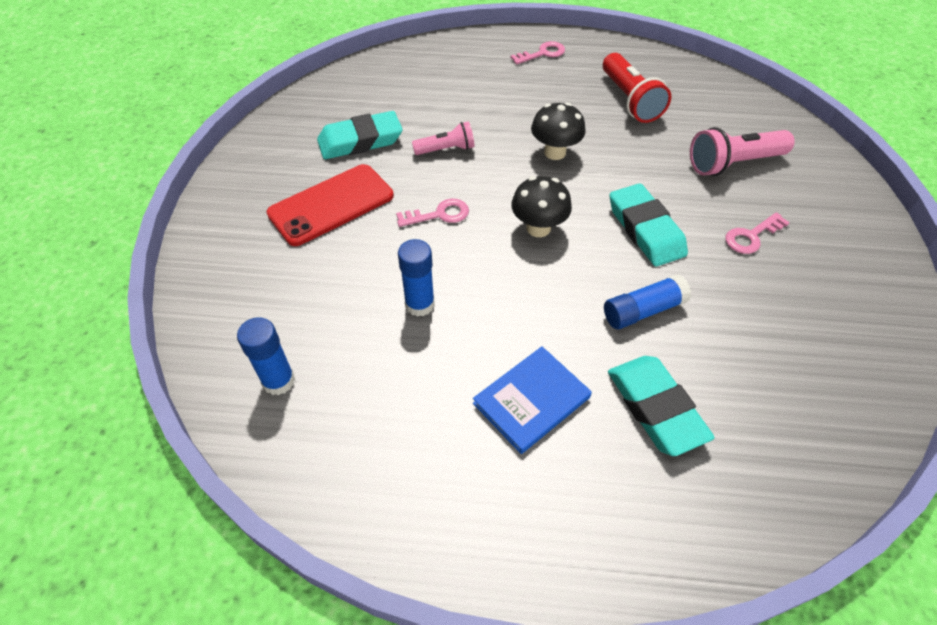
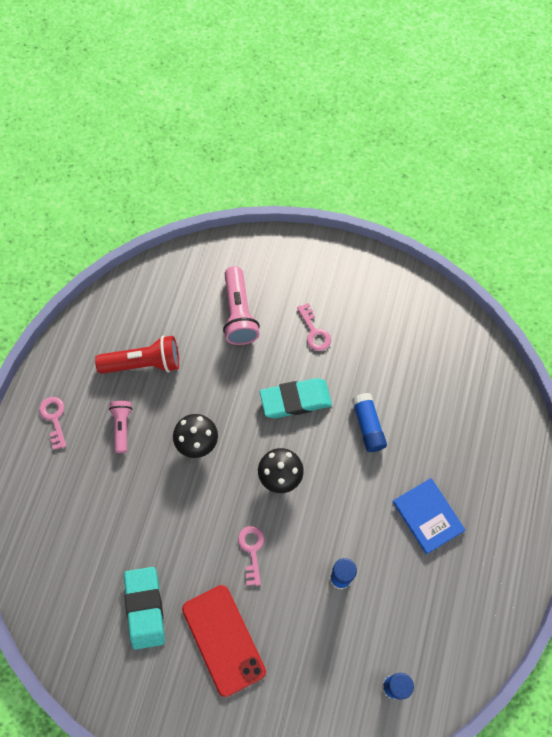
camera: 80 degrees left, 15 degrees up
pink flashlight [412,121,475,155] -> pink flashlight moved to [109,401,132,453]
turquoise eraser [608,356,714,456] -> none

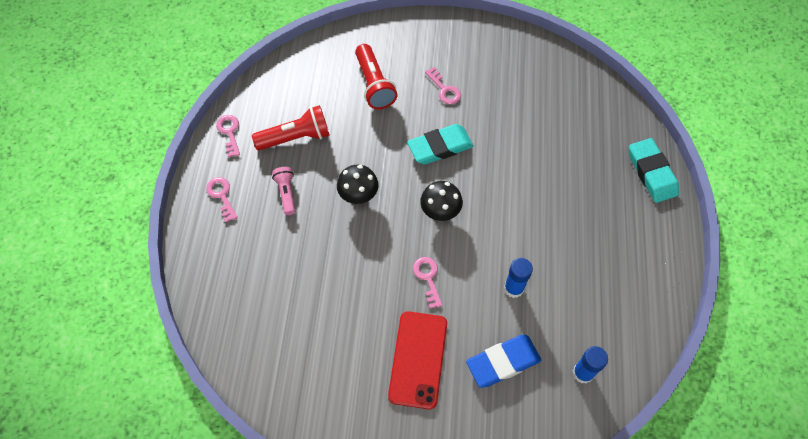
camera: 10 degrees left, 5 degrees down
turquoise eraser [124,567,165,650] -> turquoise eraser moved to [629,138,679,203]
red phone [182,585,266,697] -> red phone turned 45 degrees clockwise [388,311,447,409]
pink flashlight [223,266,260,345] -> red flashlight [355,44,398,109]
blue glue stick [352,393,387,452] -> none
blue book [393,478,465,554] -> none
none -> pink key [216,115,240,158]
none -> blue eraser [466,335,541,388]

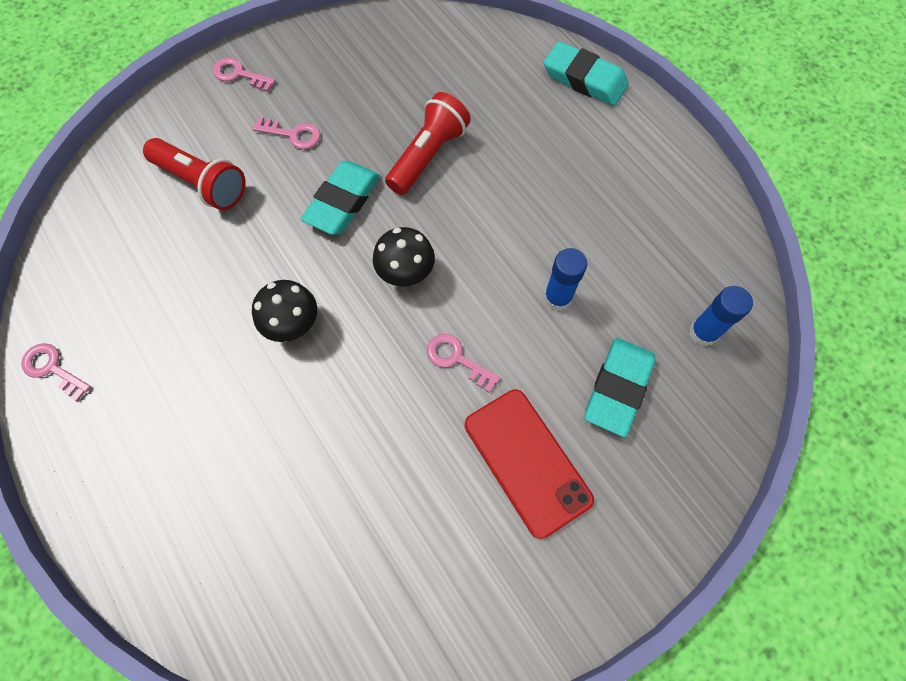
camera: 40 degrees left, 5 degrees up
pink key [206,177,238,222] -> pink key moved to [213,58,276,92]
red flashlight [252,105,330,150] -> red flashlight moved to [385,92,471,195]
pink flashlight [272,167,295,215] -> none
blue eraser [466,335,541,388] -> turquoise eraser [585,338,655,437]

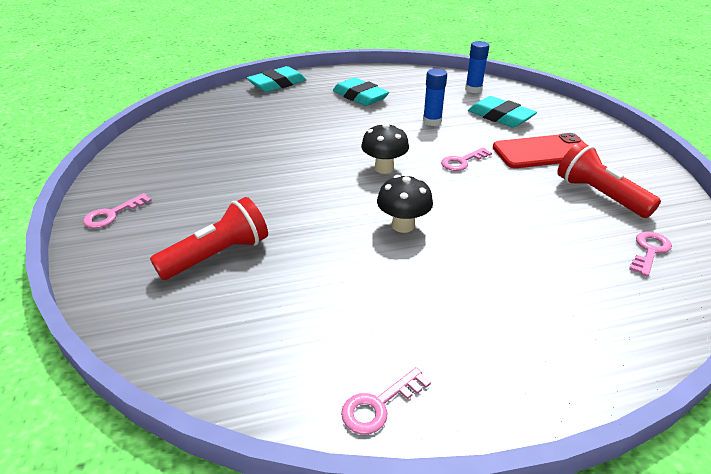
camera: 70 degrees left, 30 degrees down
pink key [252,117,320,149] -> pink key moved to [629,231,672,277]
turquoise eraser [301,161,380,235] -> turquoise eraser moved to [333,77,389,106]
red flashlight [385,92,471,195] -> red flashlight moved to [557,142,661,218]

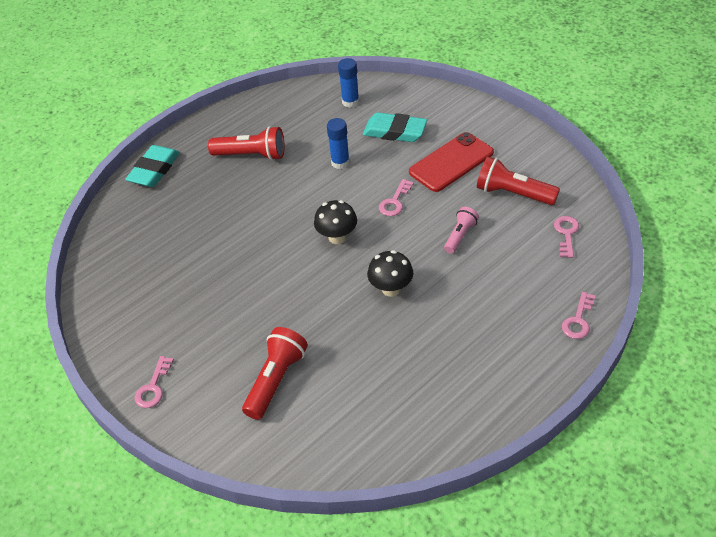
camera: 25 degrees left, 10 degrees up
turquoise eraser [333,77,389,106] -> red flashlight [208,126,285,161]
pink key [341,367,431,435] -> pink key moved to [562,292,596,339]
none -> pink flashlight [444,207,479,254]

